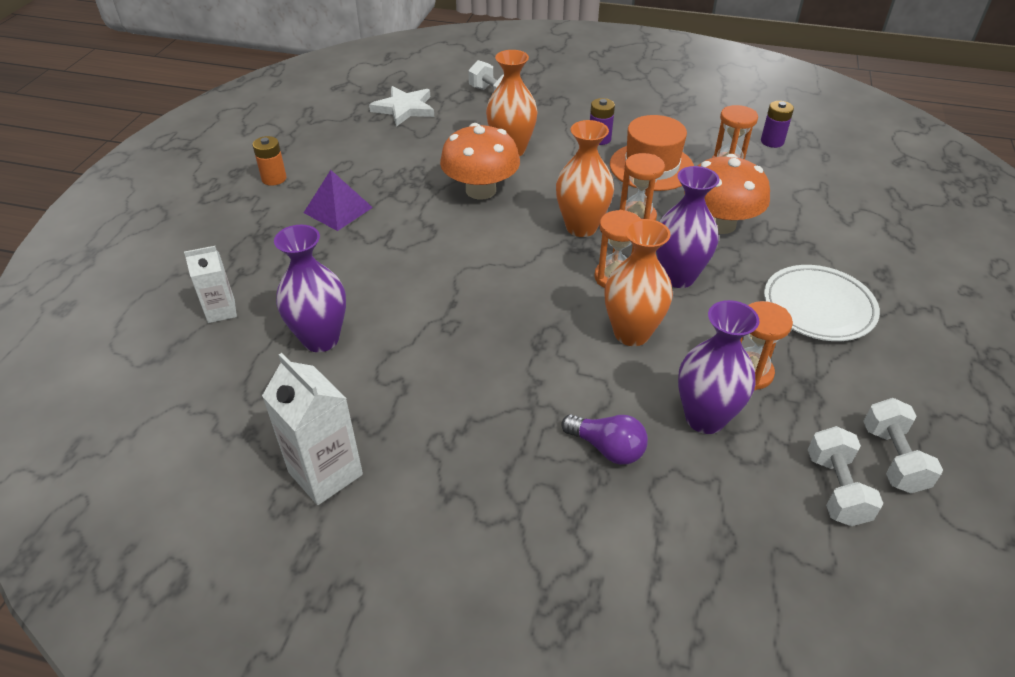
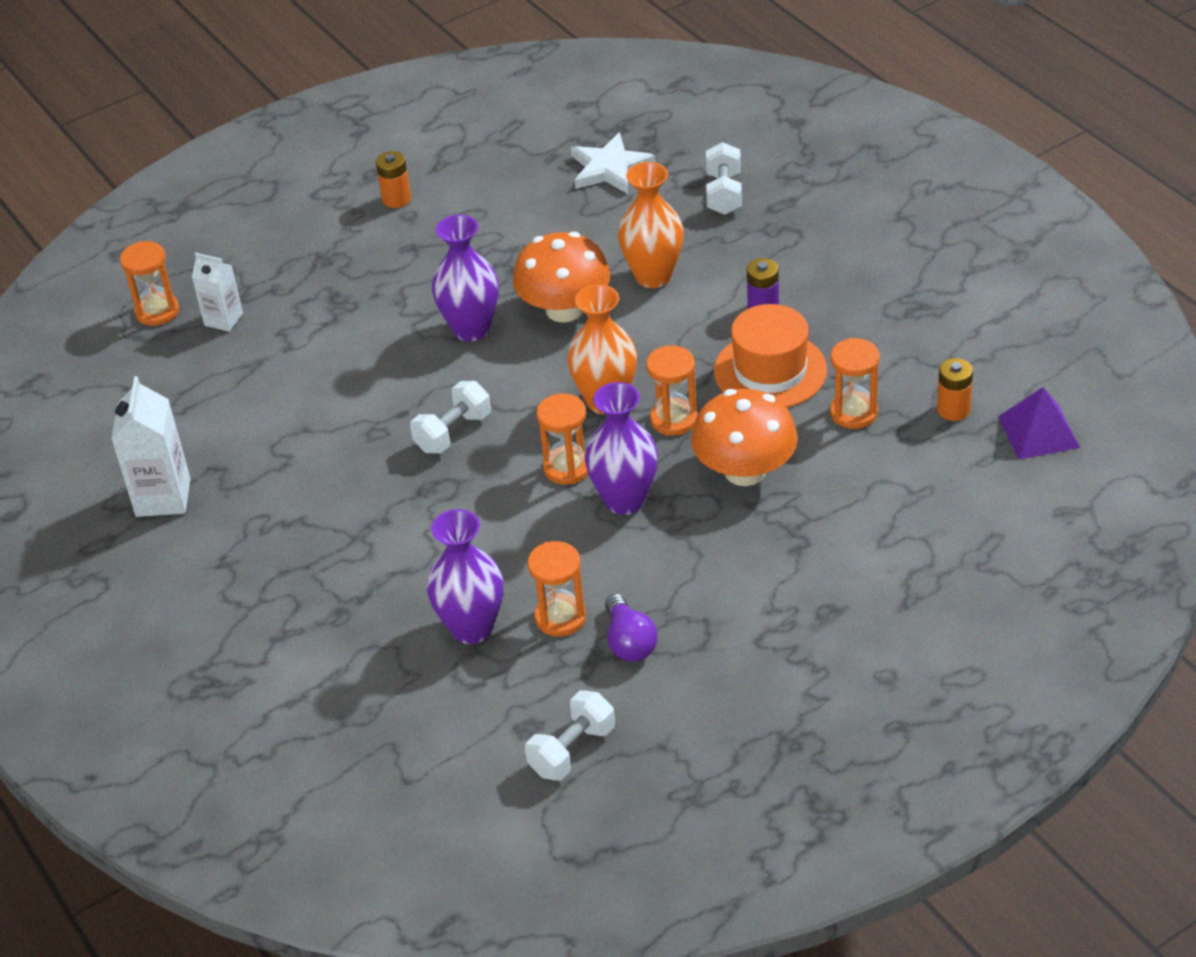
camera: 45 degrees right, 0 degrees up
purple vase [274,225,346,352] -> purple vase moved to [432,215,499,341]
purple pyramid [304,170,373,231] -> purple pyramid moved to [998,387,1080,459]
purple light bulb [561,414,648,465] -> purple light bulb moved to [605,594,658,662]
orange vase [605,219,673,346] -> none
purple battery [761,101,794,148] -> orange battery [937,358,973,421]
white plate [764,265,880,341] -> none
white dumbbell [808,426,883,526] -> white dumbbell moved to [410,381,491,454]
none -> orange hourglass [120,241,179,326]

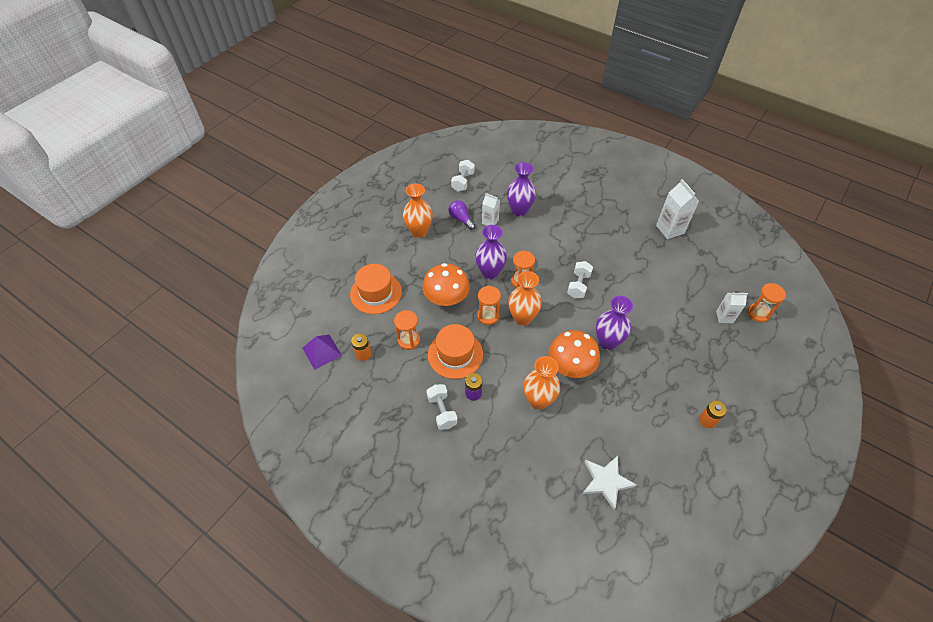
camera: 155 degrees right, 10 degrees up
orange hourglass [528,541,586,637] -> white carton [482,193,500,226]
white dumbbell [706,142,742,215] -> white dumbbell moved to [426,384,458,430]
none -> orange hat [350,264,402,314]
none -> orange vase [403,183,433,238]

